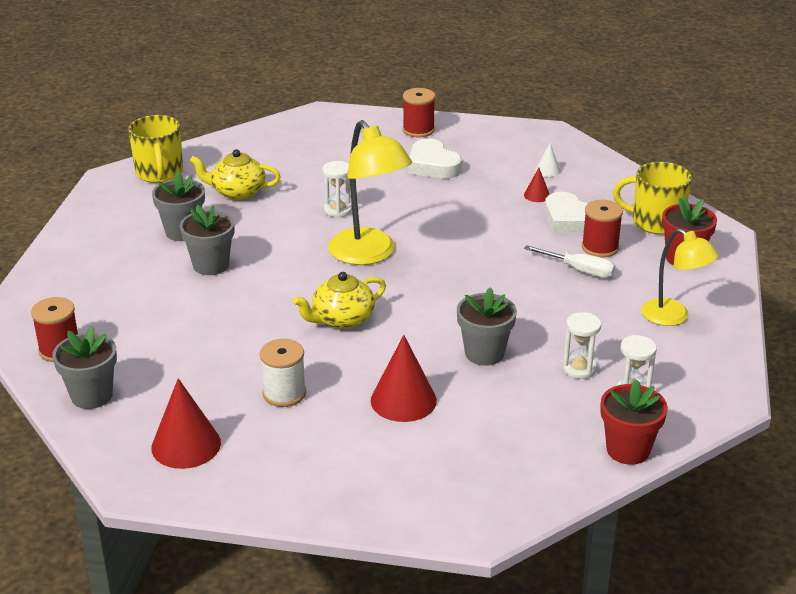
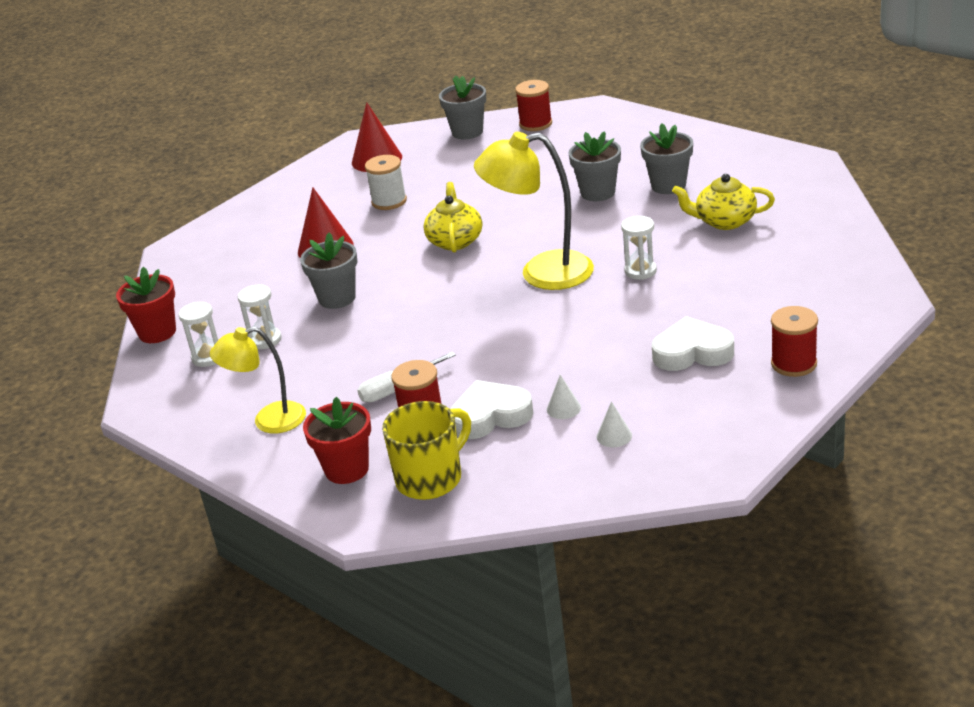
camera: 125 degrees right, 0 degrees up
yellow mug [128,115,183,183] -> none
yellow teapot [190,149,281,200] -> yellow teapot turned 120 degrees counterclockwise [672,174,775,230]
red cone [524,168,550,202] -> white cone [547,375,581,419]

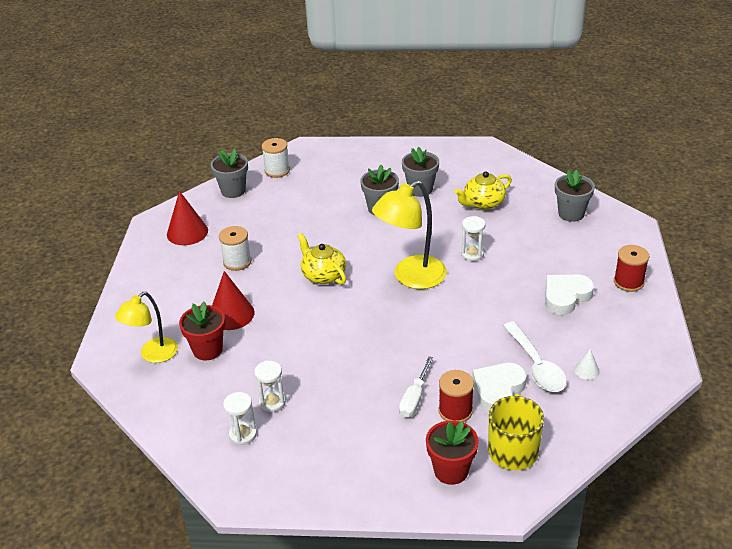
camera: 40 degrees left, 5 degrees up
red flower pot [116,267,176,343] -> red flower pot moved to [179,302,225,361]
yellow lamp [210,327,306,434] -> yellow lamp moved to [115,292,178,363]
grey flower pot [300,233,358,309] -> grey flower pot moved to [555,170,595,222]
red spool [515,80,552,131] -> white spool [262,138,290,178]
white cone [547,375,581,419] -> white spoon [503,321,567,392]

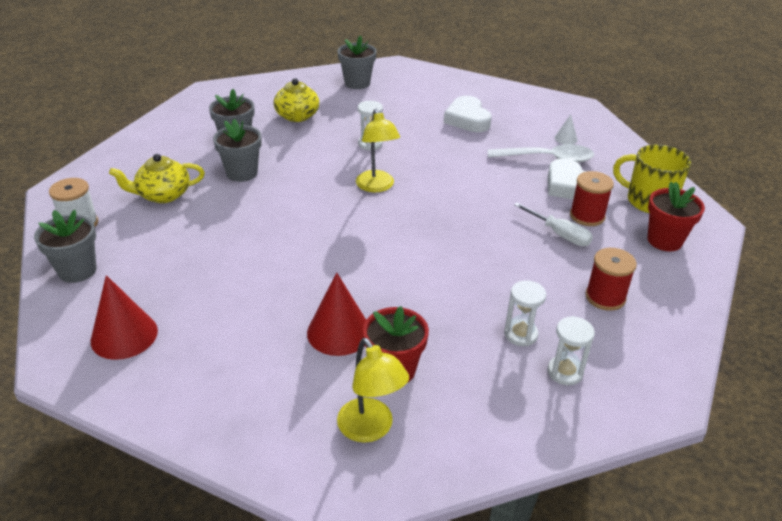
camera: 70 degrees left, 0 degrees up
white spool [219,226,252,271] -> none
yellow teapot [297,233,346,284] -> yellow teapot moved to [109,154,205,203]
yellow lamp [372,180,447,289] -> yellow lamp [356,109,400,192], size x0.65
red spool [614,245,649,292] -> red spool moved to [586,248,637,311]

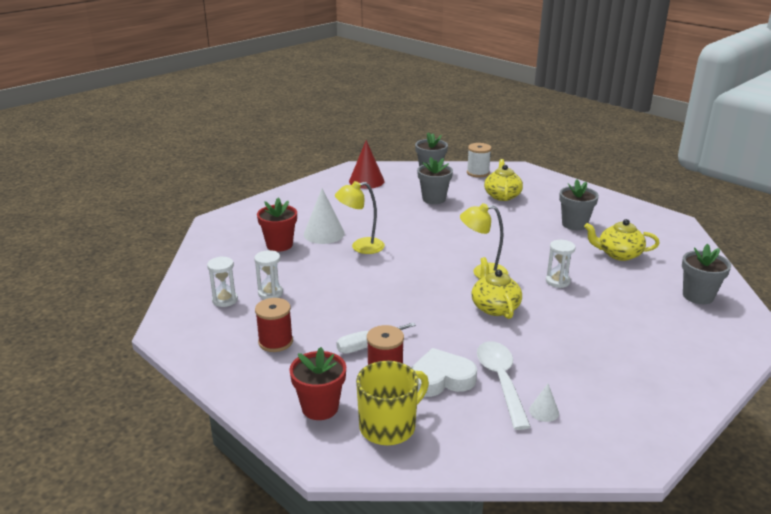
camera: 110 degrees right, 10 degrees down
grey flower pot [213,119,262,182] -> grey flower pot moved to [417,157,453,204]
red cone [307,272,366,356] -> white cone [304,188,345,244]
yellow lamp [337,338,409,443] -> yellow lamp moved to [335,181,385,254]
white heart [444,96,492,132] -> none
white spoon [488,144,594,163] -> white spoon turned 150 degrees clockwise [477,341,531,430]
none -> yellow teapot [472,257,522,319]

